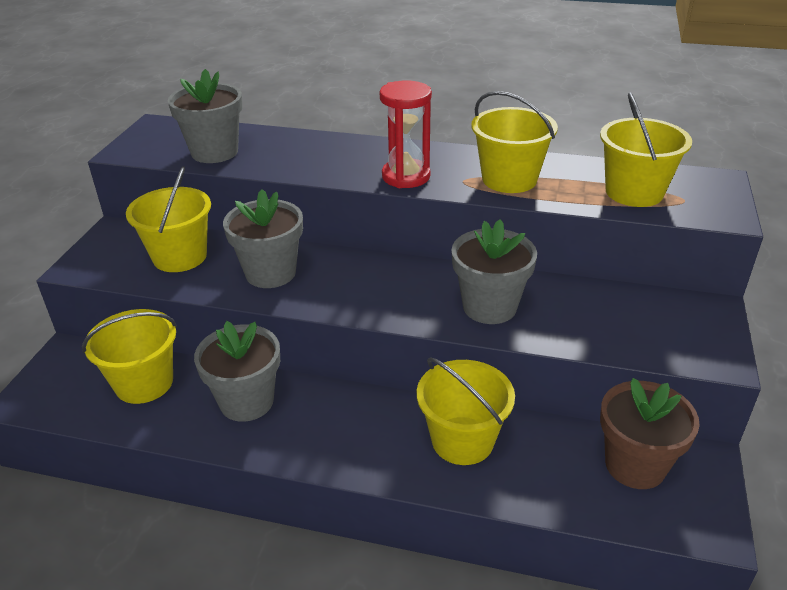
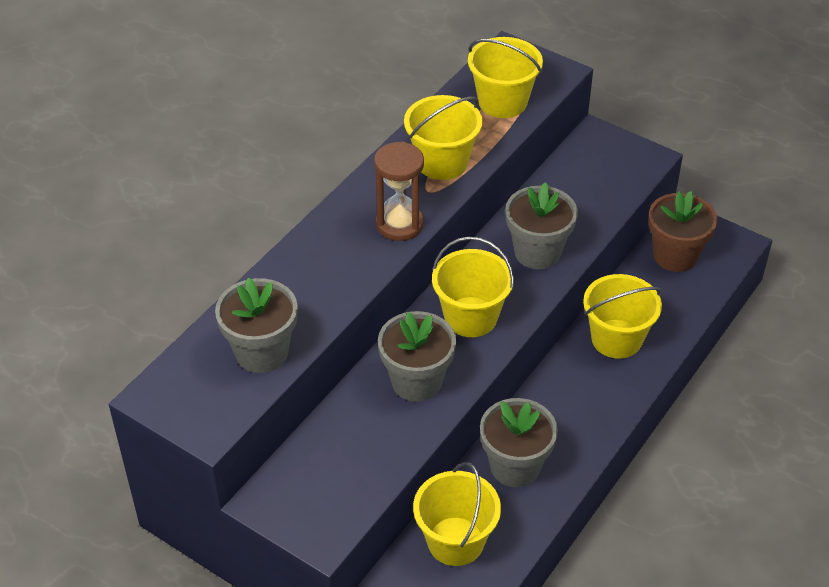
camera: 70 degrees left, 10 degrees up
yellow bucket [126,166,211,272] -> yellow bucket moved to [432,236,514,337]
red hourglass [380,80,432,188] -> brown hourglass [374,141,424,241]

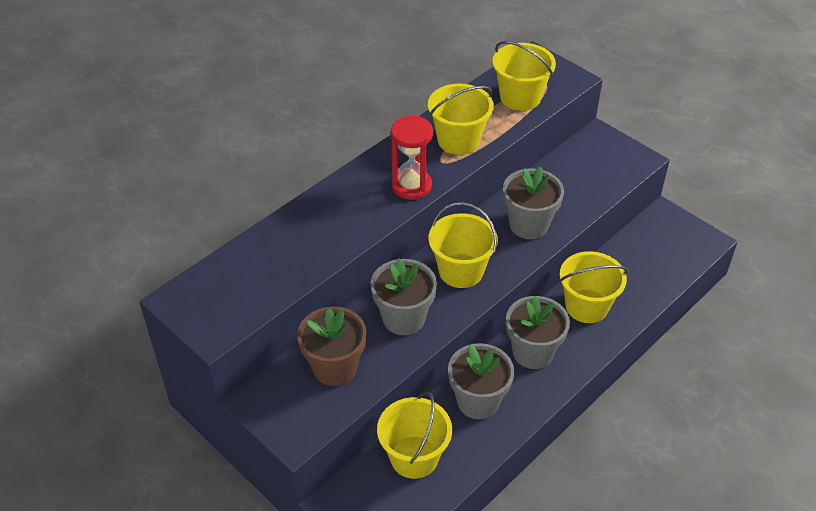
camera: 10 degrees right, 0 degrees up
grey flower pot [215,278,298,373] -> grey flower pot moved to [506,296,570,369]
brown hourglass [374,141,424,241] -> red hourglass [391,116,433,200]
brown flower pot [648,191,717,272] -> brown flower pot moved to [297,306,367,386]

